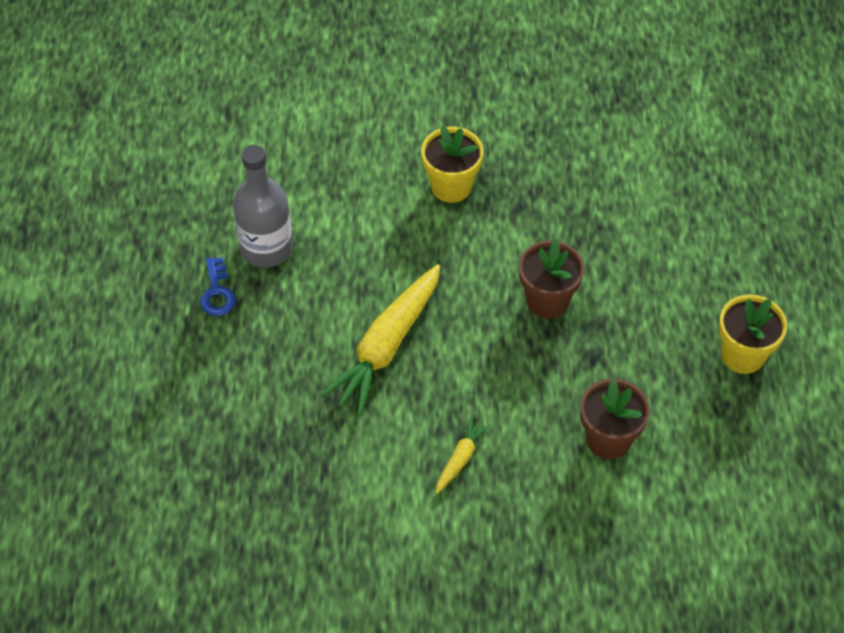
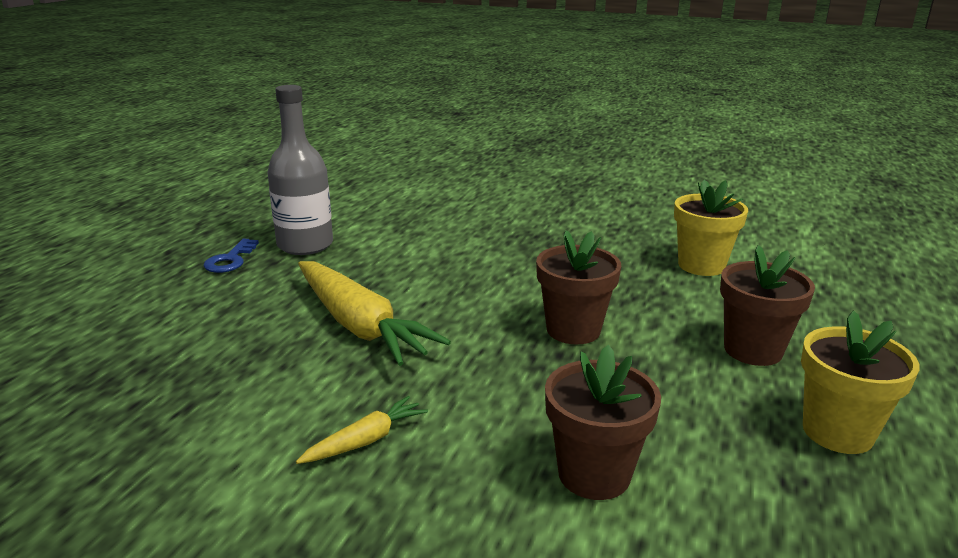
camera: 20 degrees right, 30 degrees down
yellow carrot [320,264,440,416] -> yellow carrot turned 90 degrees counterclockwise [298,261,451,366]
yellow flower pot [421,126,484,203] -> yellow flower pot moved to [674,180,748,276]
none -> brown flower pot [720,245,815,366]

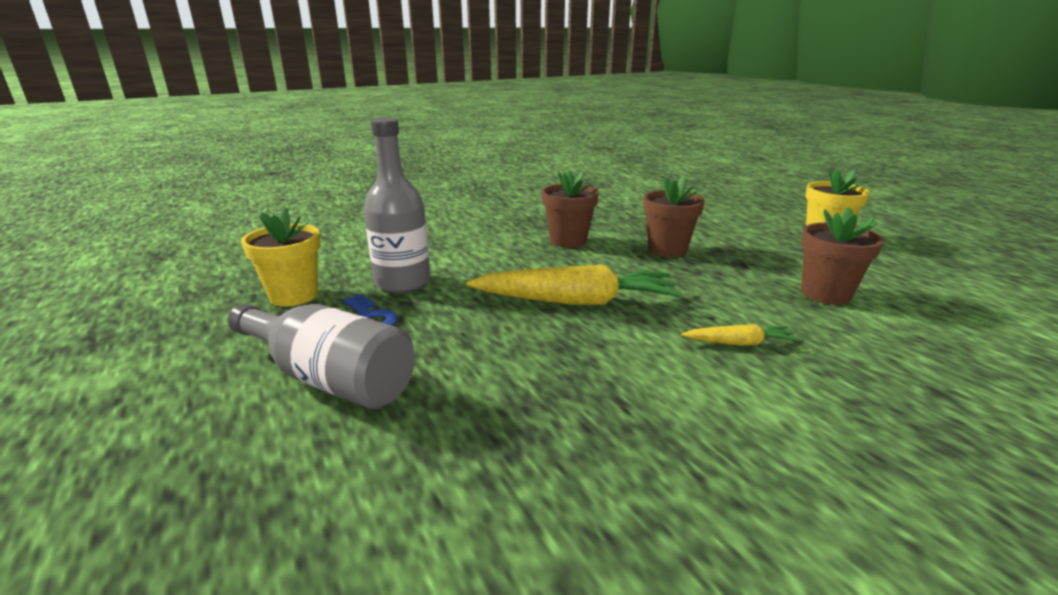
camera: 50 degrees left, 0 degrees up
yellow carrot [296,396,428,464] -> yellow carrot turned 90 degrees clockwise [681,324,799,346]
yellow flower pot [674,180,748,276] -> yellow flower pot moved to [241,207,320,307]
brown flower pot [720,245,815,366] -> brown flower pot moved to [542,171,599,248]
none -> grey bottle [228,304,415,409]

